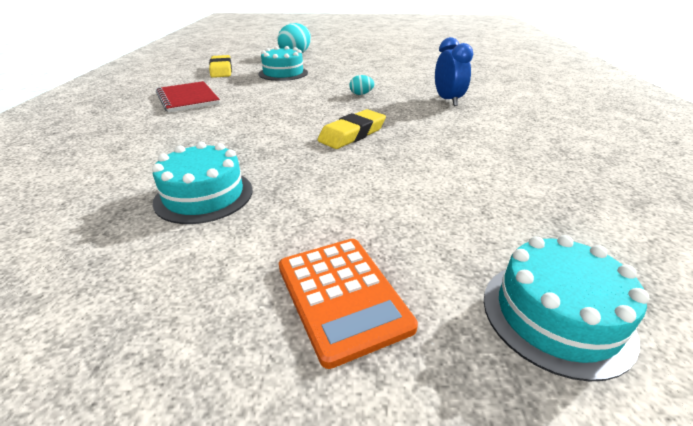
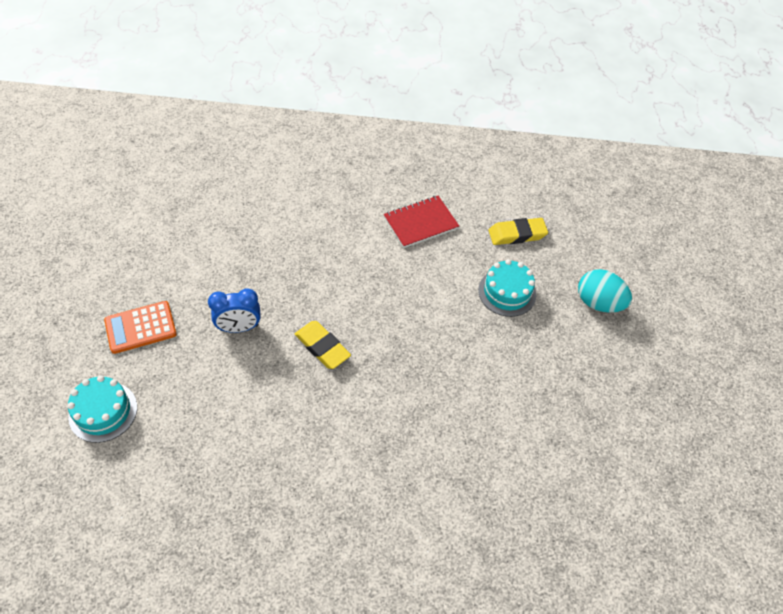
camera: 90 degrees right, 20 degrees up
turquoise cake [152,142,253,224] -> none
turquoise egg [349,75,375,95] -> none
blue clock [435,37,473,106] -> blue clock moved to [208,289,261,333]

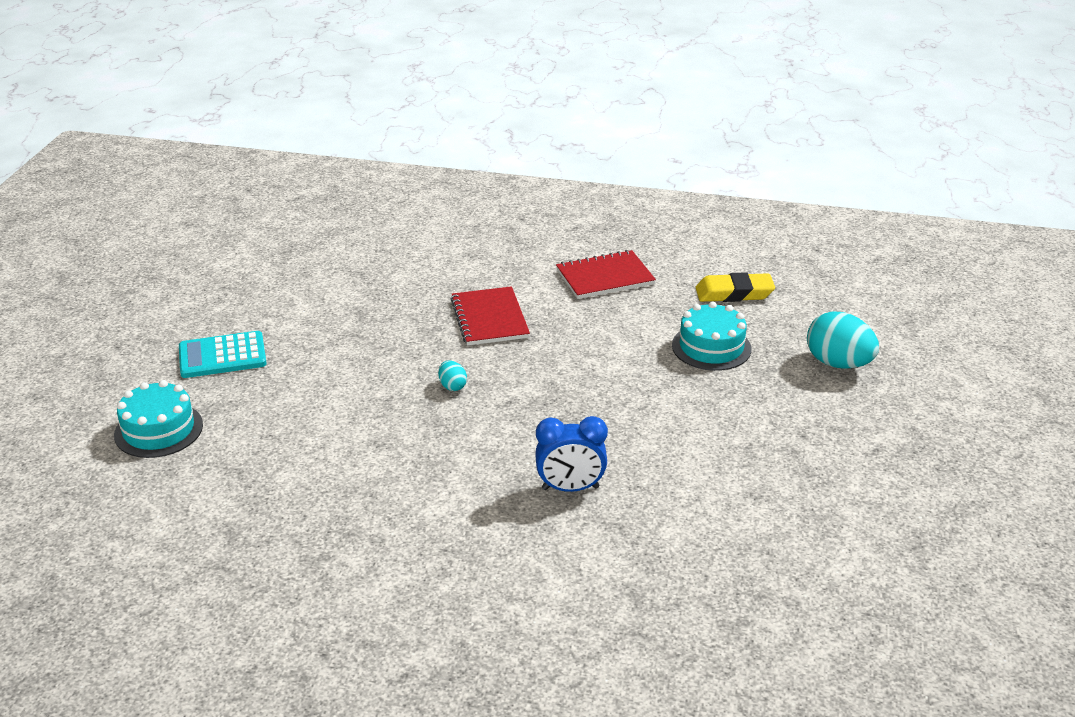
camera: 10 degrees right, 20 degrees down
orange calculator [104,301,177,354] -> turquoise calculator [179,331,267,378]
blue clock [208,289,261,333] -> blue clock moved to [535,416,608,492]
yellow eraser [295,321,351,369] -> turquoise egg [438,360,467,391]
none -> red notebook [450,286,530,346]

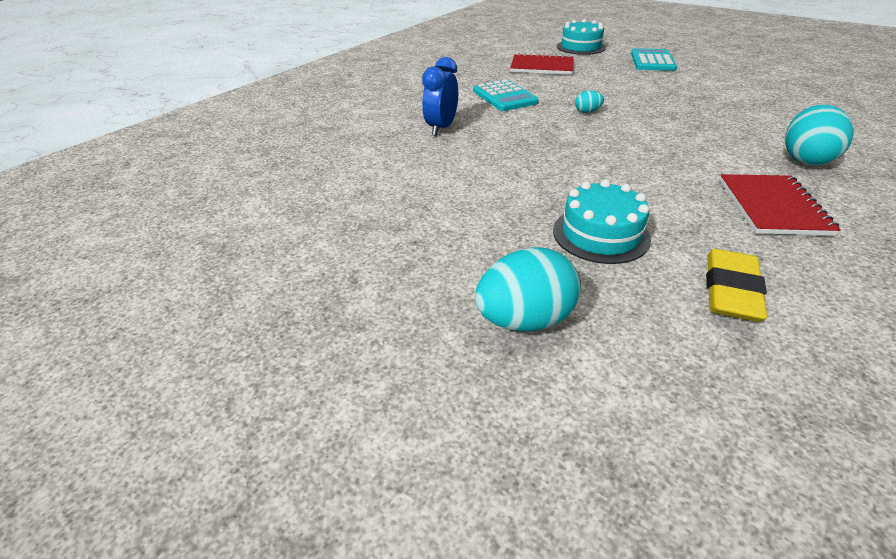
camera: 115 degrees right, 5 degrees up
red notebook [450,286,530,346] -> red notebook moved to [510,53,574,75]
none -> turquoise calculator [473,80,539,111]
none -> turquoise egg [785,104,854,166]

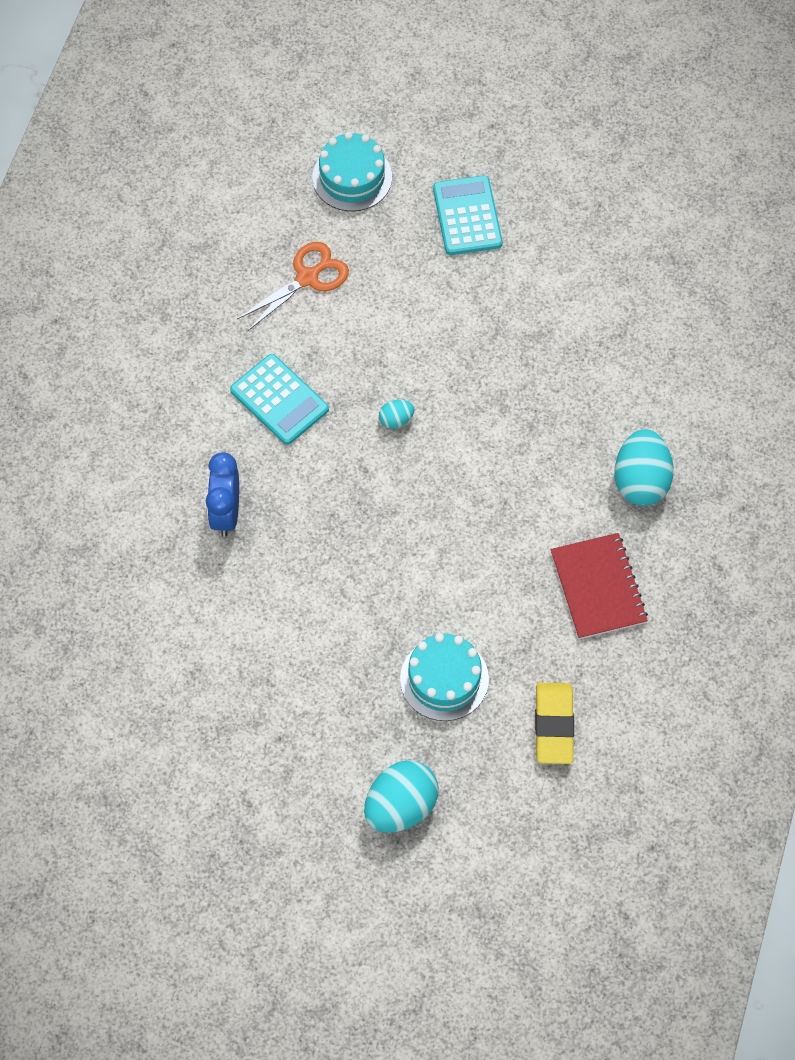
camera: 20 degrees left, 25 degrees up
red notebook [510,53,574,75] -> orange scissors [237,242,349,331]

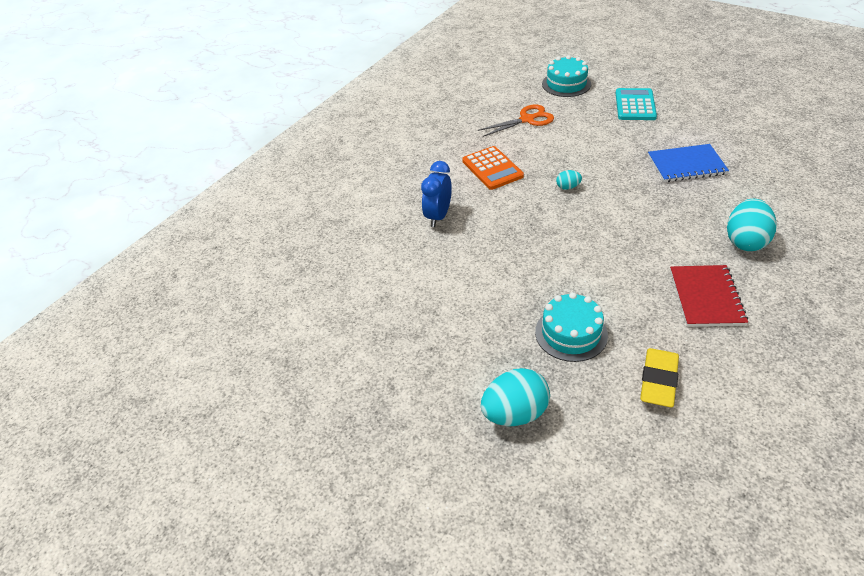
camera: 20 degrees right, 20 degrees down
turquoise calculator [230,354,329,445] -> orange calculator [462,146,524,190]
none -> blue notebook [648,144,729,182]

